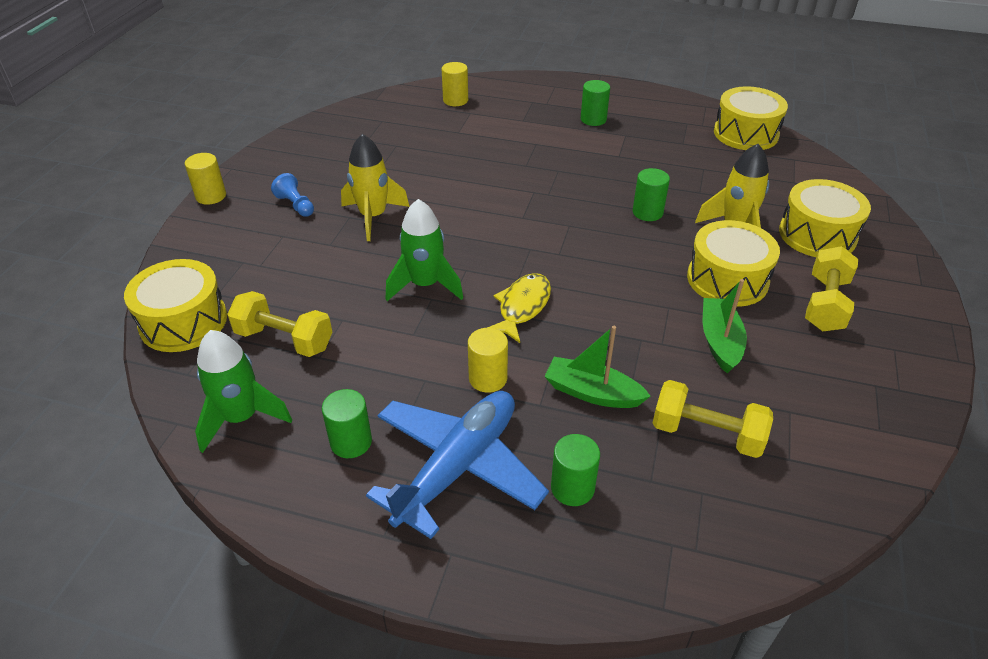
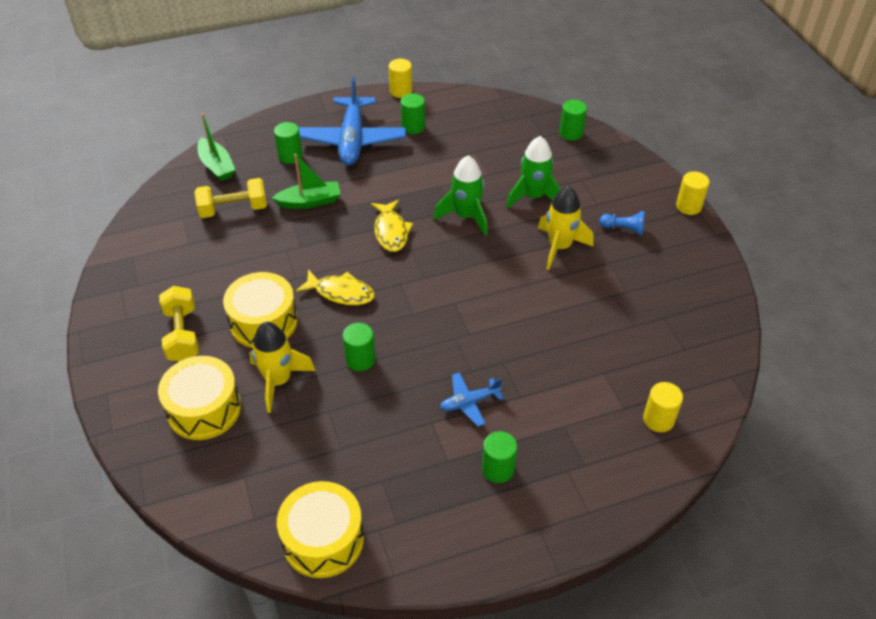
camera: 145 degrees right, 5 degrees up
yellow drum [124,259,227,352] -> green cylinder [560,100,587,141]
green rocket [195,330,292,453] -> green rocket moved to [506,136,561,209]
yellow dumbbell [227,291,332,357] -> none
yellow cylinder [468,328,508,393] -> yellow cylinder moved to [389,59,412,98]
green boat [703,279,747,374] -> green boat moved to [198,113,235,181]
none -> yellow fish [296,270,375,305]
none -> blue plane [440,372,504,427]

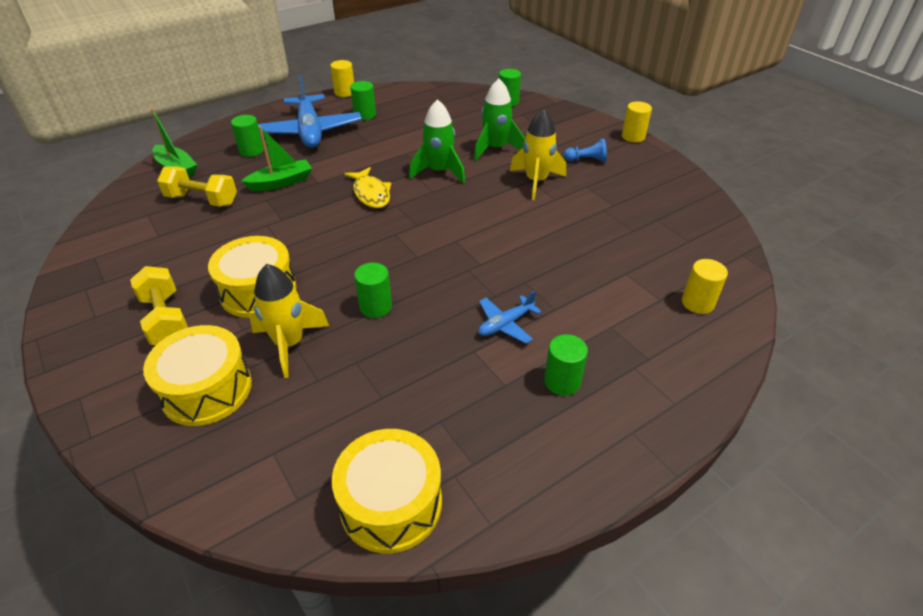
camera: 15 degrees left, 5 degrees down
yellow dumbbell [194,178,267,218] -> yellow dumbbell turned 45 degrees clockwise [157,166,237,207]
yellow fish [296,270,375,305] -> none

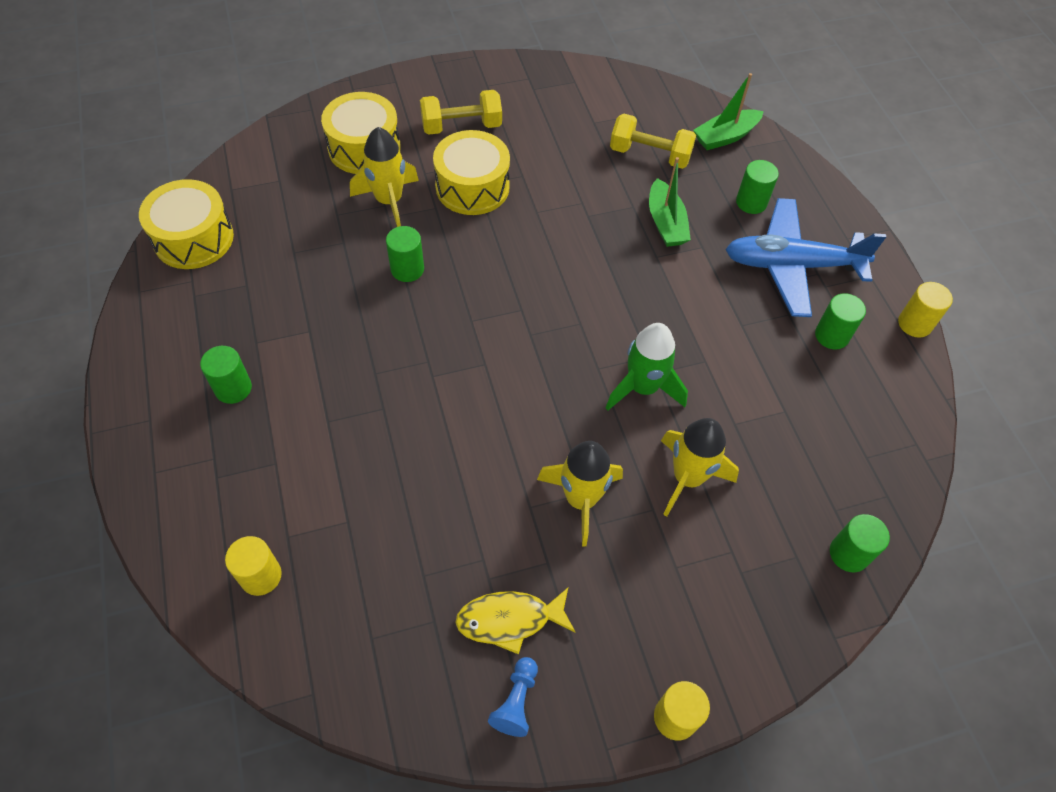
camera: 105 degrees right, 15 degrees up
yellow dumbbell [157,166,237,207] -> yellow dumbbell turned 75 degrees clockwise [610,114,696,169]
yellow fish [344,167,391,208] -> yellow fish moved to [455,588,575,654]
green rocket [474,79,525,161] -> yellow rocket [661,418,739,516]
blue plane [478,291,542,344] -> none
blue pawn [564,139,607,162] -> blue pawn moved to [488,657,538,737]

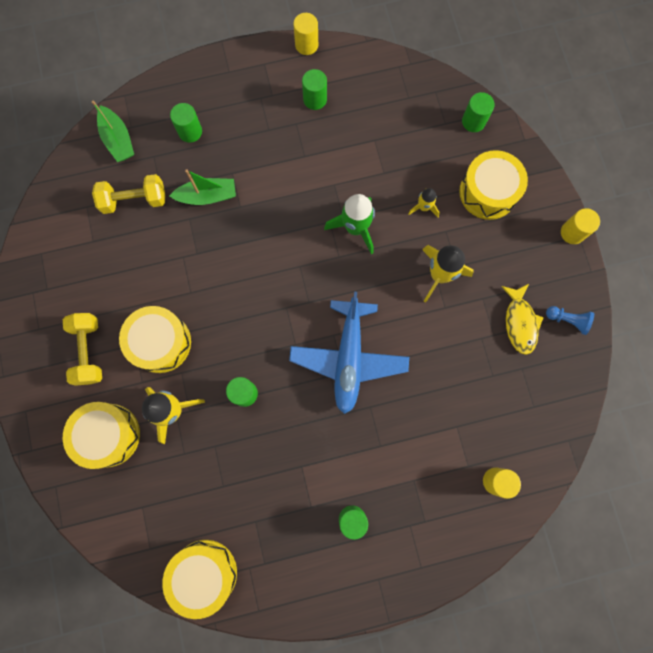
camera: 85 degrees left, 20 degrees up
yellow dumbbell [610,114,696,169] -> yellow dumbbell turned 60 degrees clockwise [92,174,166,214]
yellow rocket [661,418,739,516] -> yellow rocket [408,188,440,217], size x0.56
blue plane [725,198,886,317] -> blue plane moved to [289,291,409,414]
none -> yellow drum [459,150,528,220]

